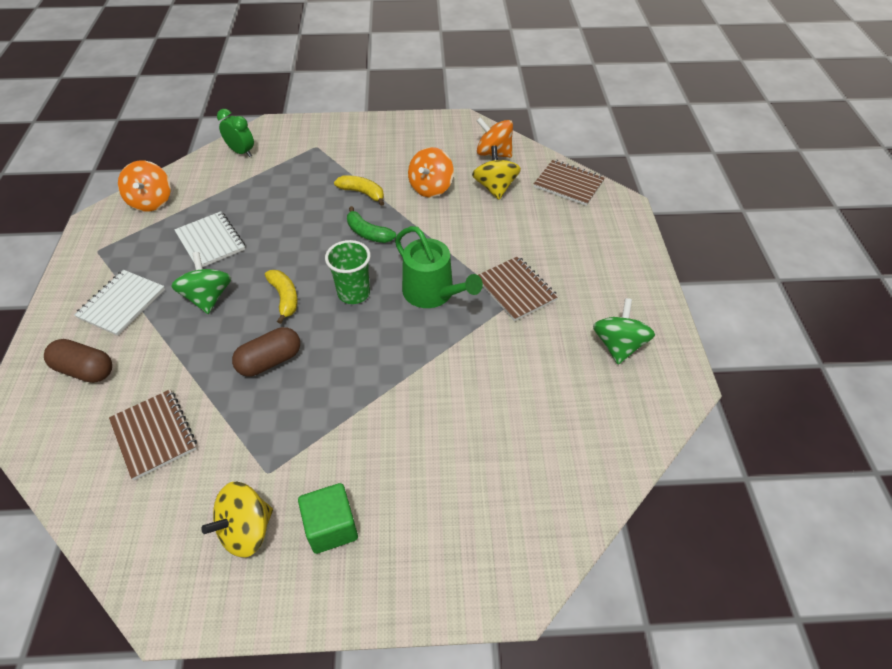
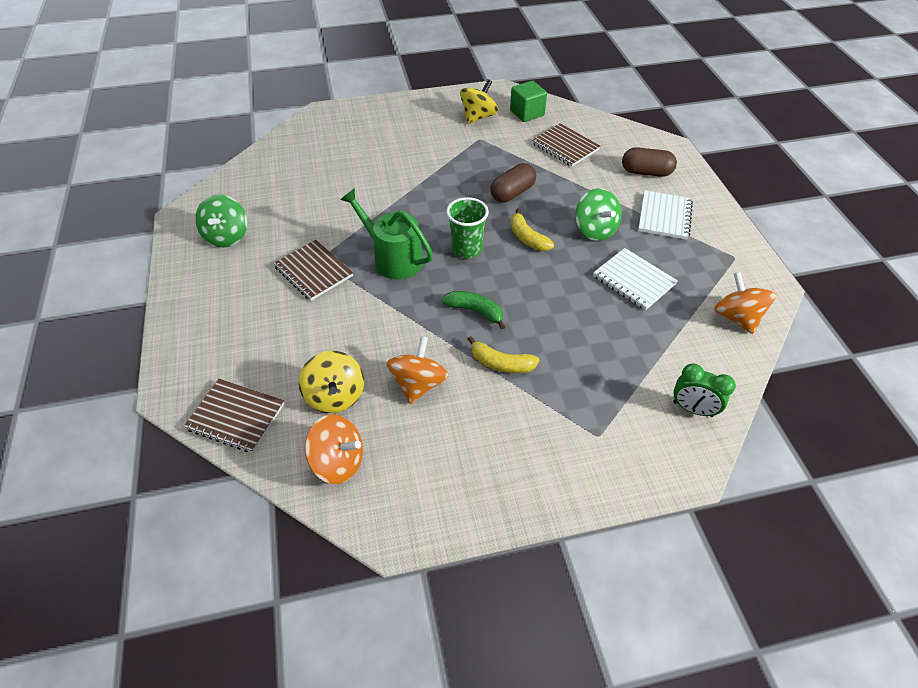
camera: 170 degrees right, 0 degrees up
green cube [298,483,358,554] -> green cube moved to [510,81,547,122]

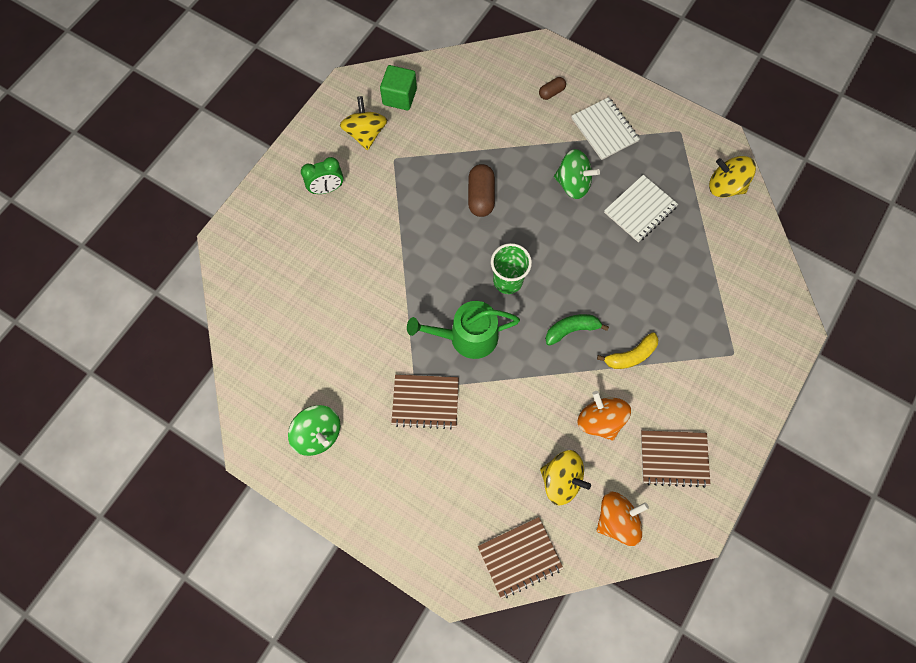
camera: 45 degrees left, 20 degrees up
yellow banana [510,208,554,251] -> none
brown notebook [532,123,601,167] -> brown notebook moved to [641,430,711,488]
white notebook [593,248,678,311] -> white notebook turned 45 degrees counterclockwise [604,175,678,242]
brown capsule [622,147,677,177] -> brown capsule [539,77,566,100], size x0.58
green clock [673,363,736,417] -> green clock moved to [301,157,343,194]
orange spinning top [714,272,776,334] -> yellow spinning top [709,156,756,198]

